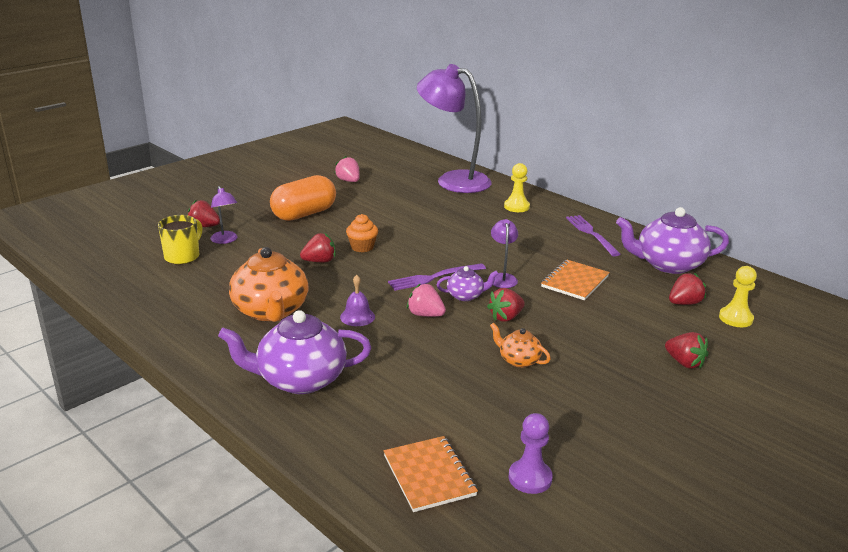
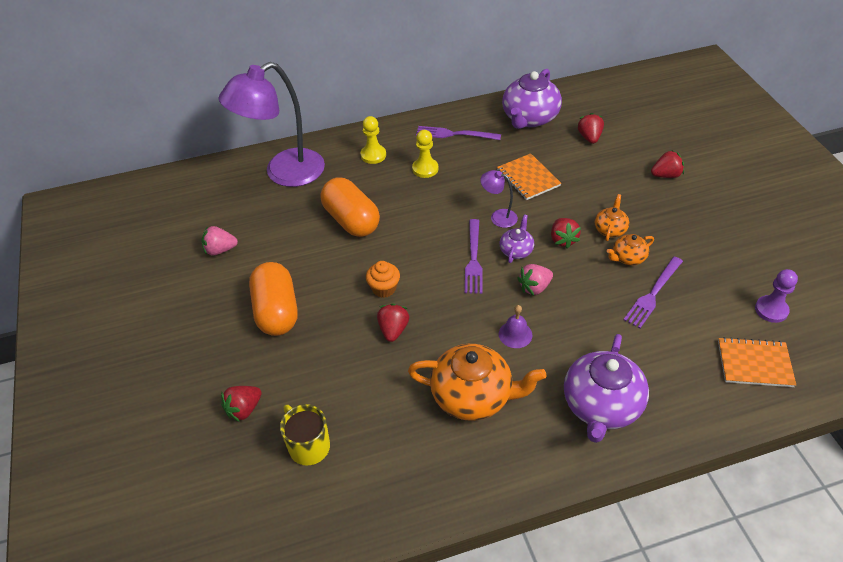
camera: 60 degrees left, 20 degrees up
purple lamp [210,186,238,244] -> none
yellow pawn [719,266,757,327] -> yellow pawn moved to [412,130,438,178]
none -> orange capsule [321,178,380,237]
none -> orange teapot [595,194,629,241]
none -> purple fork [624,257,683,328]

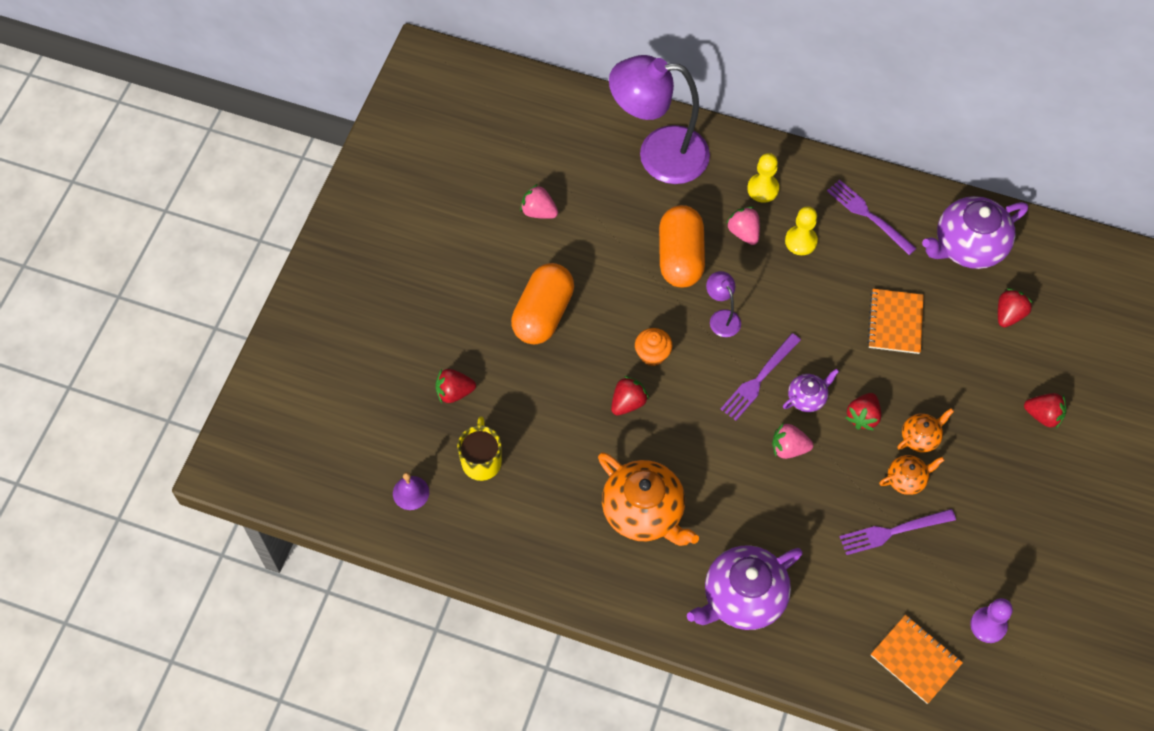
camera: 35 degrees right, 15 degrees up
purple lamp [480,170,518,228] -> purple lamp moved to [706,271,741,337]
purple bell [499,305,533,348] -> purple bell moved to [393,472,429,510]
orange teapot [607,234,654,265] -> orange teapot turned 150 degrees clockwise [879,455,945,495]
none -> pink strawberry [726,207,760,245]

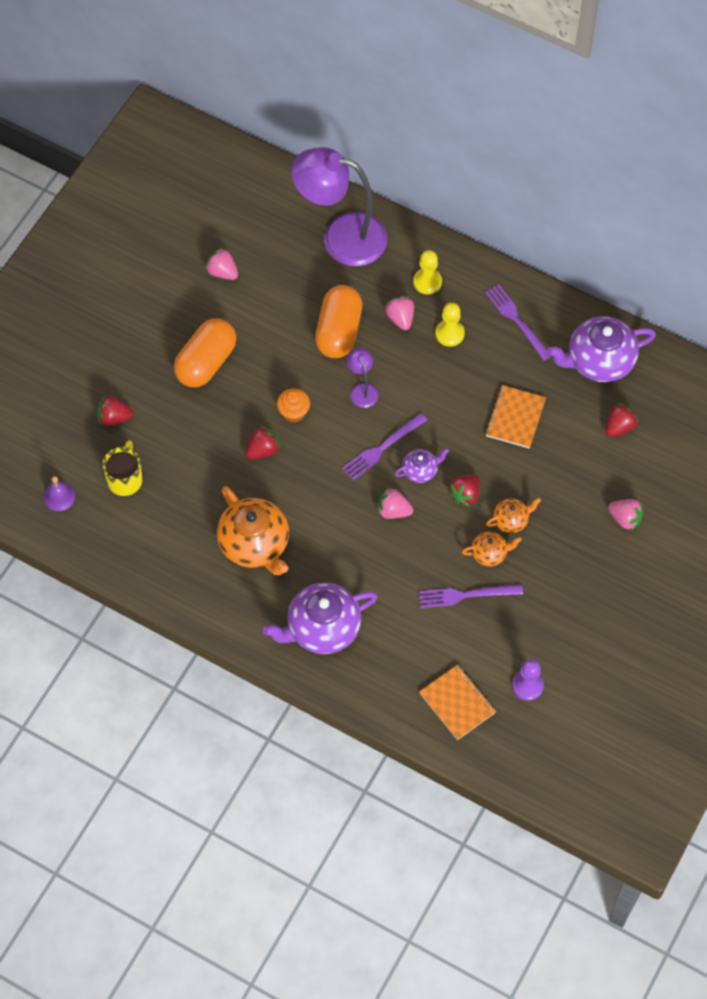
camera: 10 degrees right, 0 degrees up
red strawberry [1024,393,1066,429] -> pink strawberry [608,499,644,531]

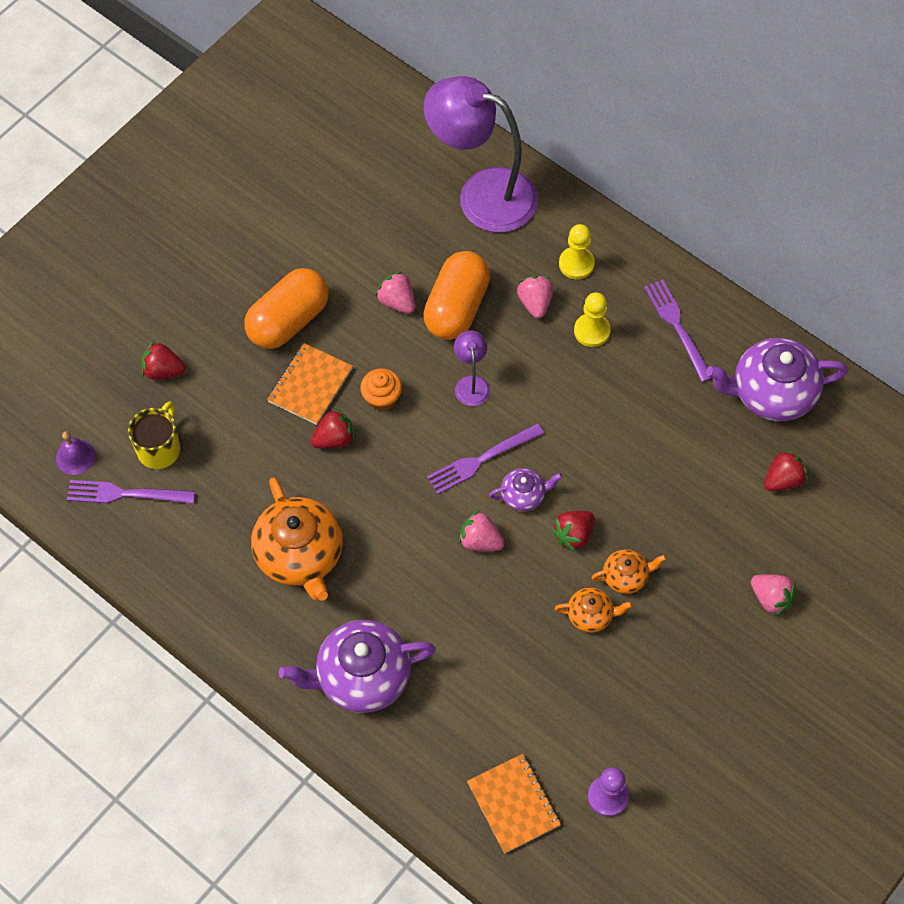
camera: 10 degrees right, 0 degrees up
pink strawberry [205,247,238,280] -> pink strawberry moved to [376,272,415,314]
purple fork [418,584,523,608] -> purple fork moved to [67,480,195,504]
orange notebook [485,385,546,449] -> orange notebook moved to [267,343,353,425]

